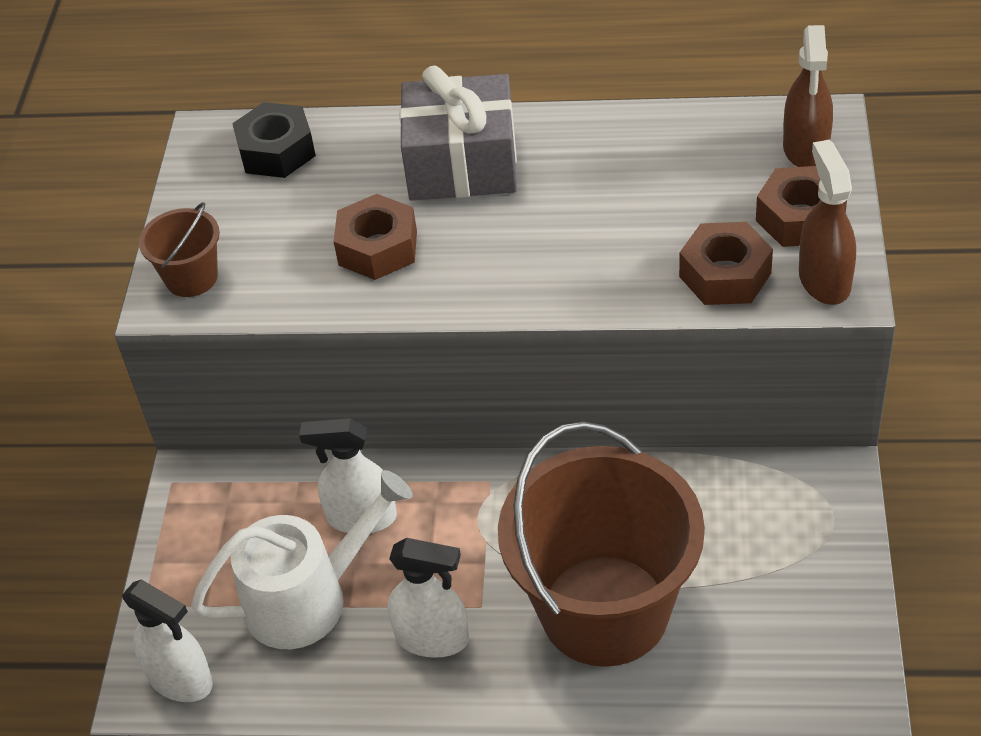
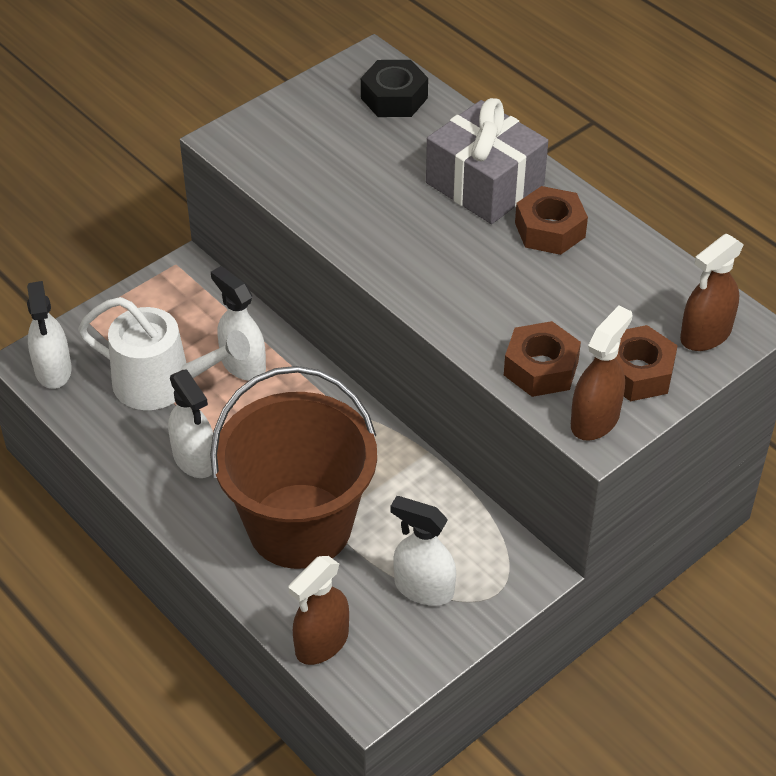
camera: 40 degrees right, 0 degrees up
brown bucket [139,202,220,297] -> none
brown nut [333,194,417,280] -> brown nut moved to [515,186,588,255]
none -> brown spray bottle [288,556,349,665]
none -> white spray bottle [390,496,456,606]

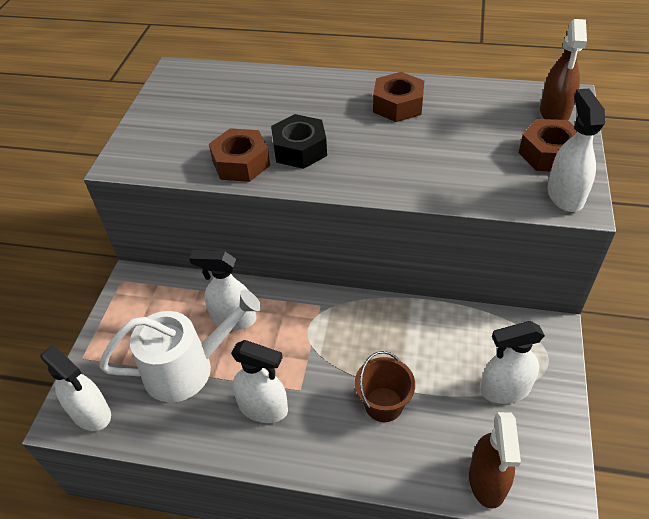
camera: 35 degrees left, 0 degrees up
brown bucket [210,366,377,569] -> brown bucket [355,351,415,422], size x0.43
black nut [361,60,428,117] -> black nut moved to [271,114,327,169]
grey gift [426,98,548,224] -> none
brown nut [504,321,581,397] -> brown nut moved to [209,128,270,182]
brown spray bottle [571,306,633,441] -> white spray bottle [547,89,605,212]

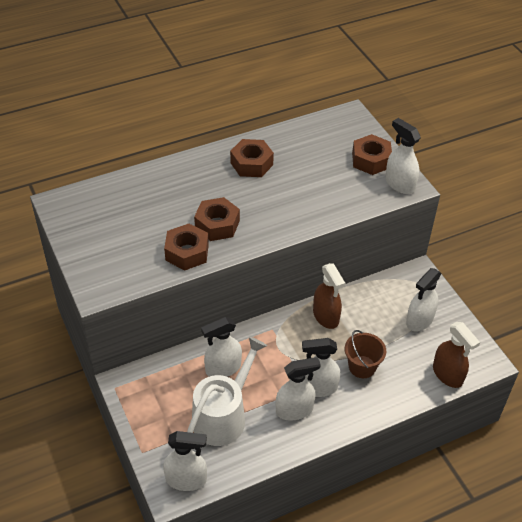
camera: 40 degrees left, 0 degrees up
black nut [271,114,327,169] -> brown nut [194,197,240,241]
brown spray bottle [540,19,587,120] -> brown spray bottle moved to [313,263,345,329]
none -> white spray bottle [302,338,340,397]

